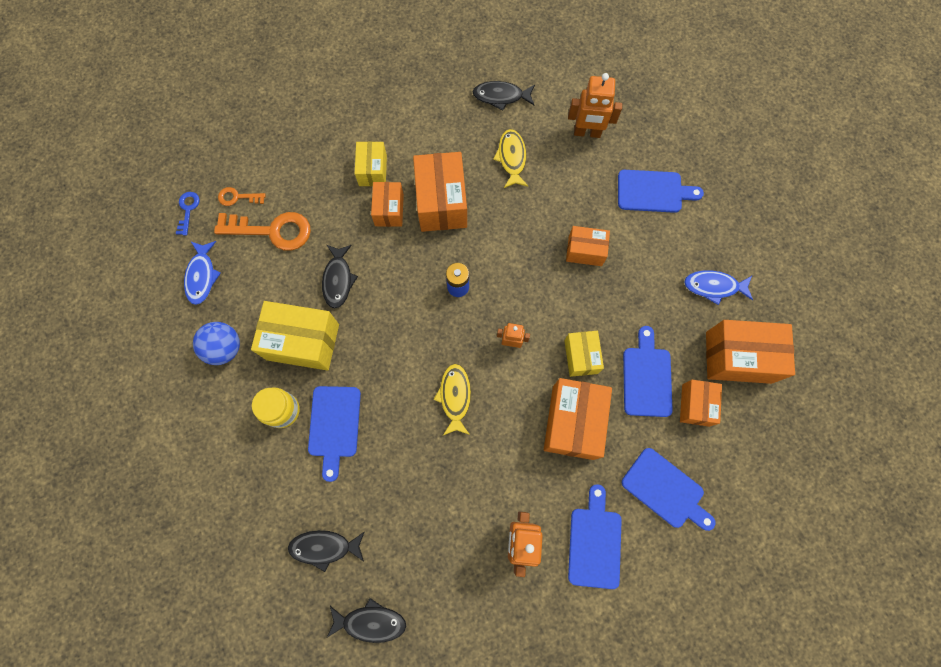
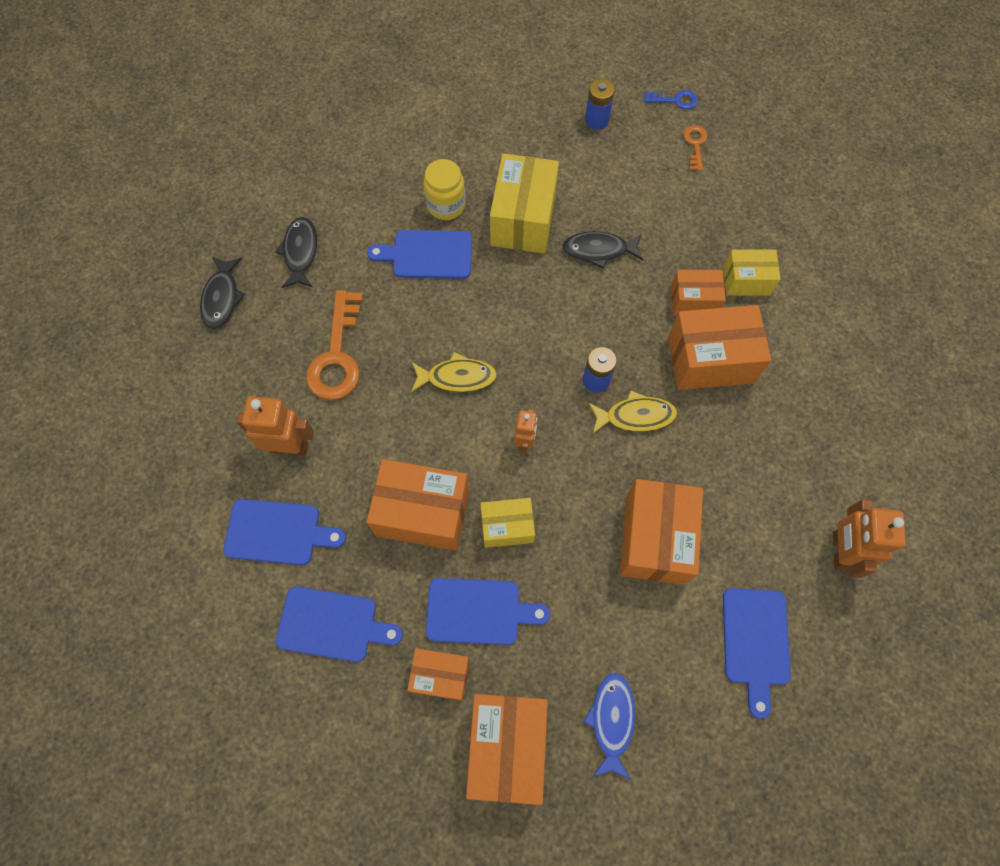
camera: 90 degrees right, 5 degrees down
blue fish [184,241,221,305] -> blue battery [585,79,615,130]
blue ball [193,322,240,365] -> none
orange key [214,212,311,251] -> orange key moved to [306,290,363,400]
black fish [473,81,535,111] -> none
yellow fish [493,129,528,188] -> yellow fish moved to [589,391,677,433]
orange box [566,226,610,266] -> orange box [620,479,703,585], size x1.69
blue cutting board [622,448,716,531] -> blue cutting board turned 120 degrees counterclockwise [276,586,403,662]

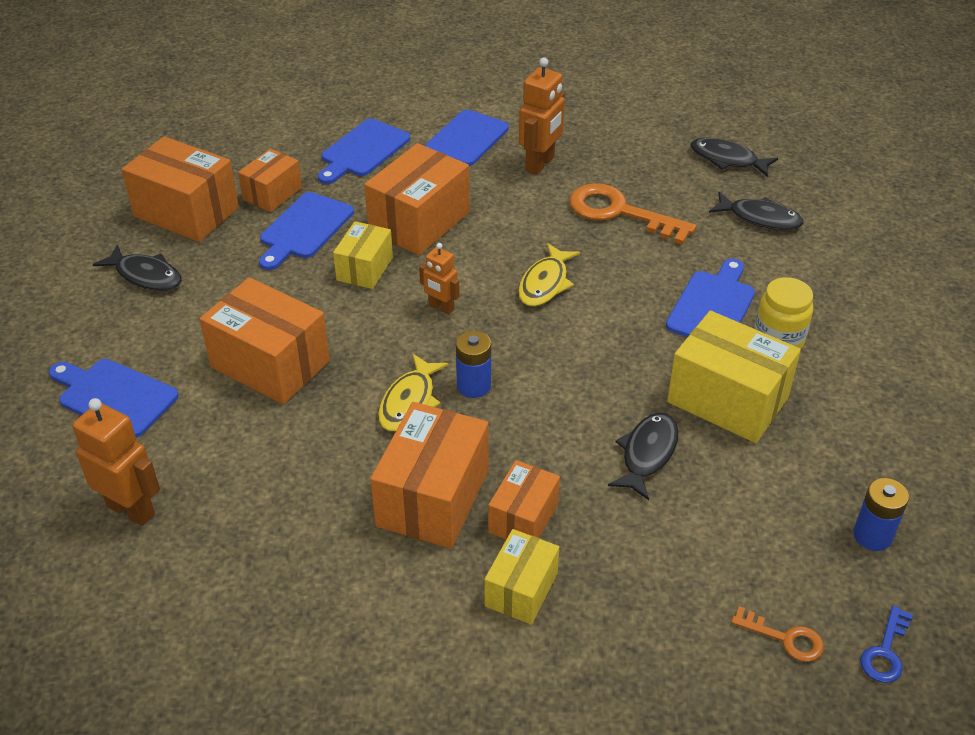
camera: 115 degrees right, 25 degrees down
blue fish [583,673,635,780] -> black fish [93,245,182,291]

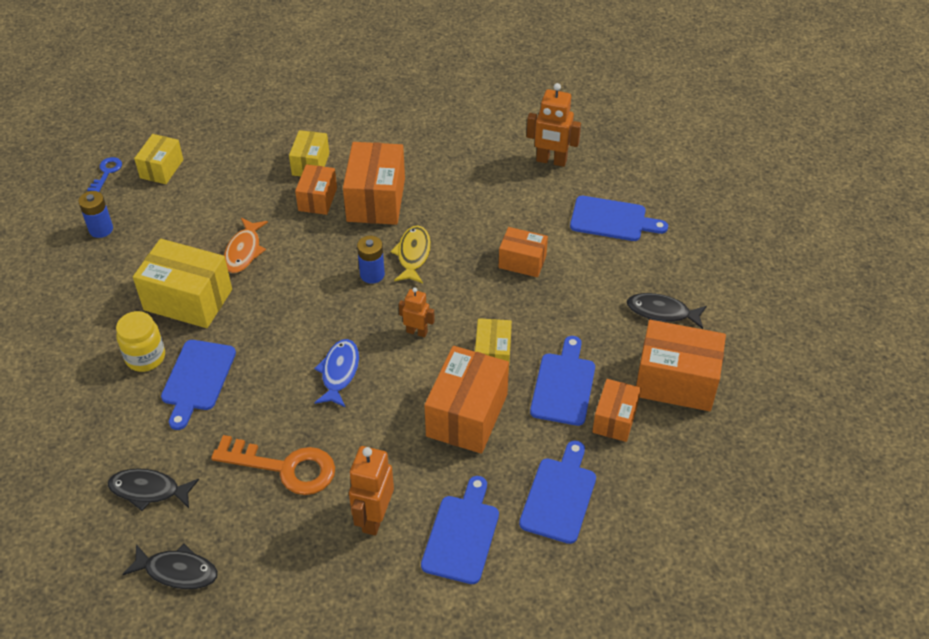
camera: 165 degrees right, 5 degrees up
orange box [199,277,330,404] -> orange box [499,227,548,277], size x0.59
yellow fish [518,243,580,307] -> blue fish [314,339,359,408]
black fish [608,413,679,500] -> orange fish [224,218,268,273]
orange key [731,606,824,662] -> yellow box [134,134,183,184]

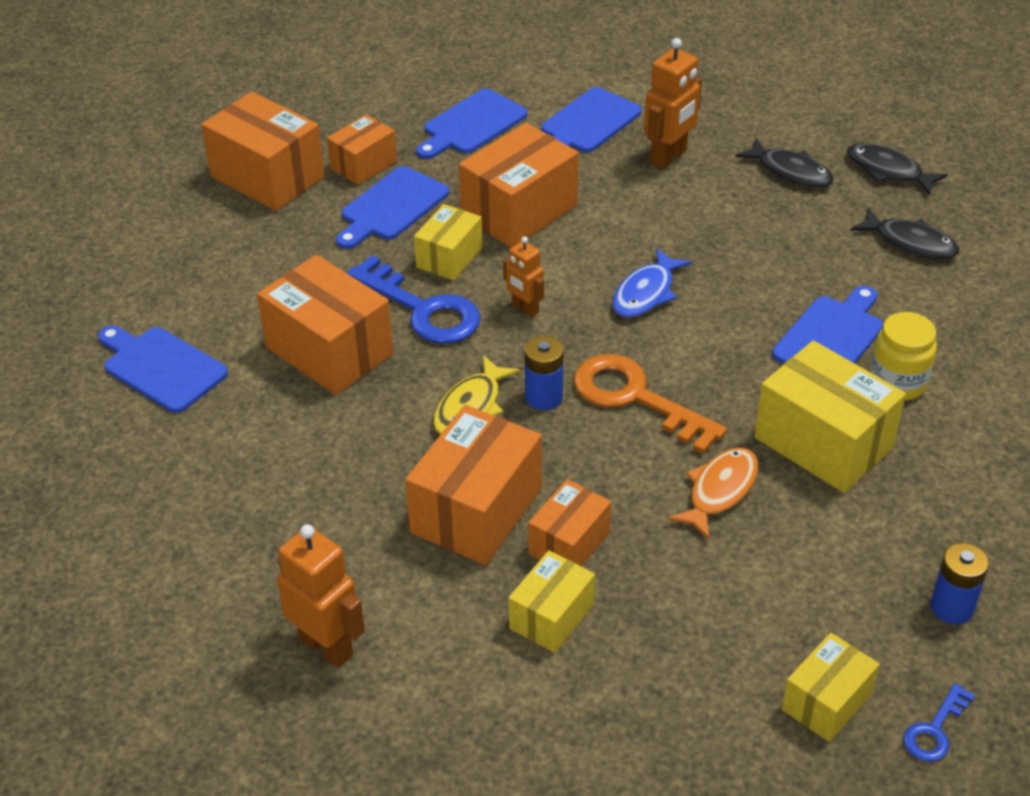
camera: 155 degrees left, 5 degrees down
orange key [211,435,335,495] -> orange key moved to [574,354,727,454]
orange box [499,227,548,277] -> orange box [257,255,393,395], size x1.69
orange robot [527,83,581,167] -> orange robot moved to [277,524,365,668]
black fish [627,293,707,329] -> black fish moved to [735,138,834,188]
none -> blue key [347,255,481,344]

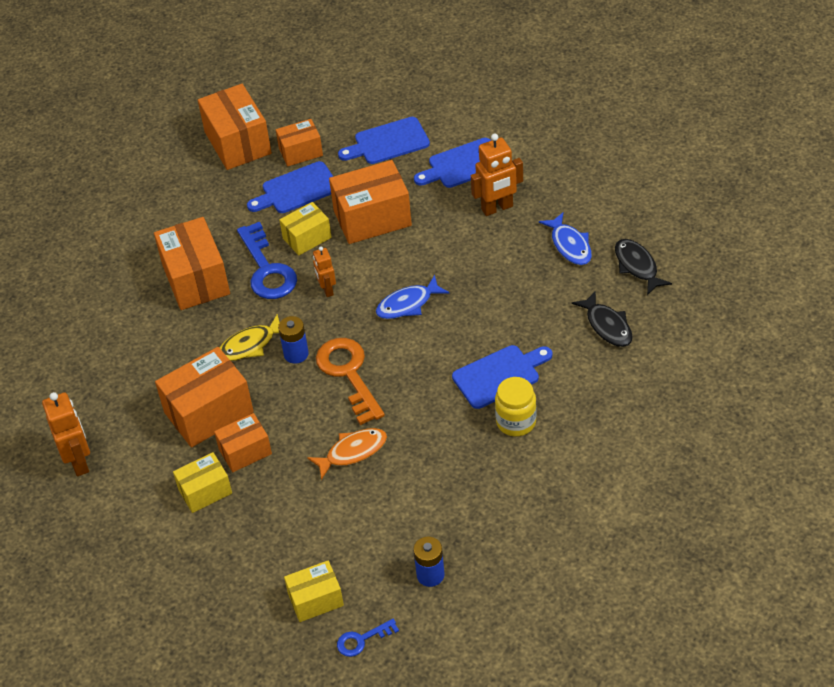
camera: 30 degrees right, 5 degrees up
blue cutting board [98,326,228,413] -> none
black fish [735,138,834,188] -> blue fish [539,212,592,265]
yellow box [755,340,906,493] -> none

